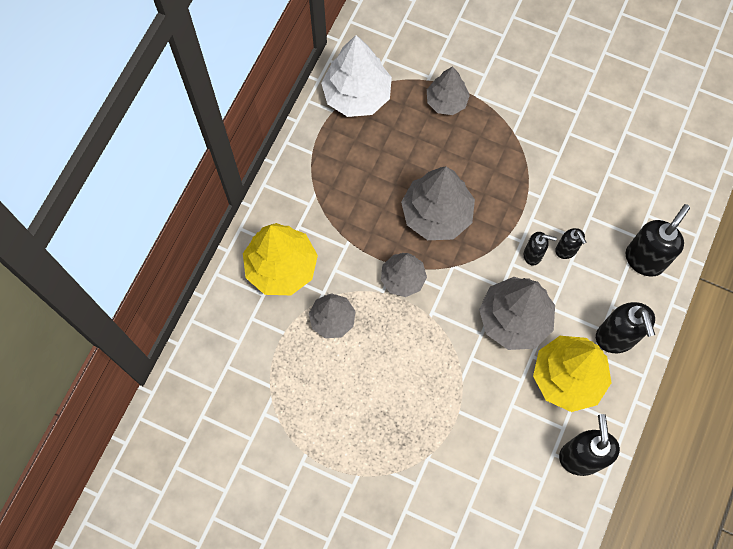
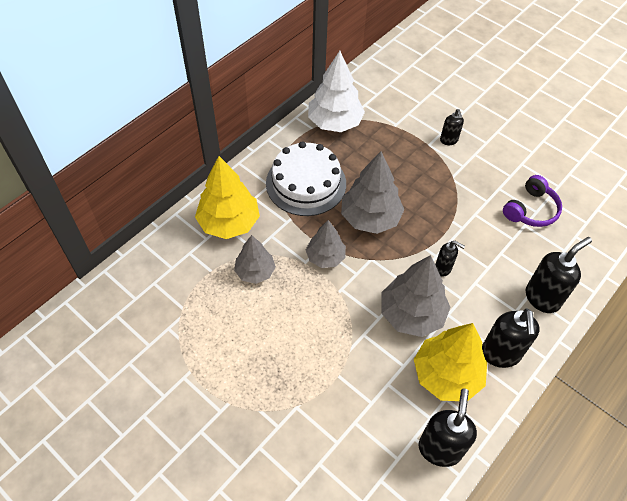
camera: 15 degrees right, 15 degrees down
grey tree [427,66,470,115] -> none
black soap dispenser [555,228,586,259] -> black soap dispenser moved to [440,109,464,145]
none -> white cake [266,141,346,216]
none -> purple headphones [503,175,562,227]

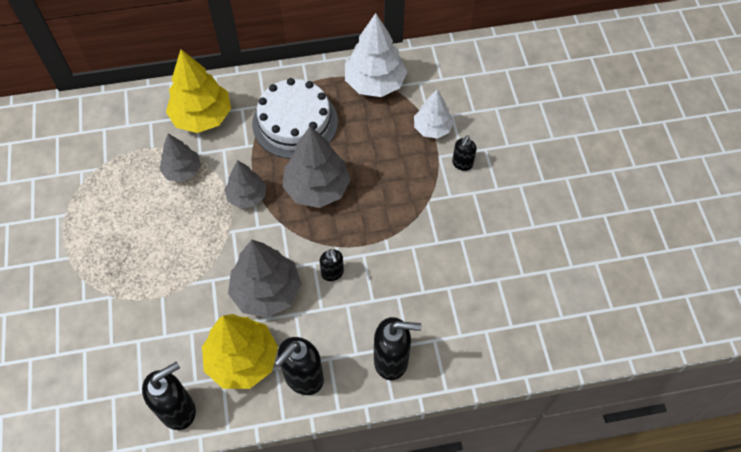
camera: 40 degrees right, 5 degrees up
purple headphones [503,175,562,227] -> none
none -> white tree [414,89,454,138]

